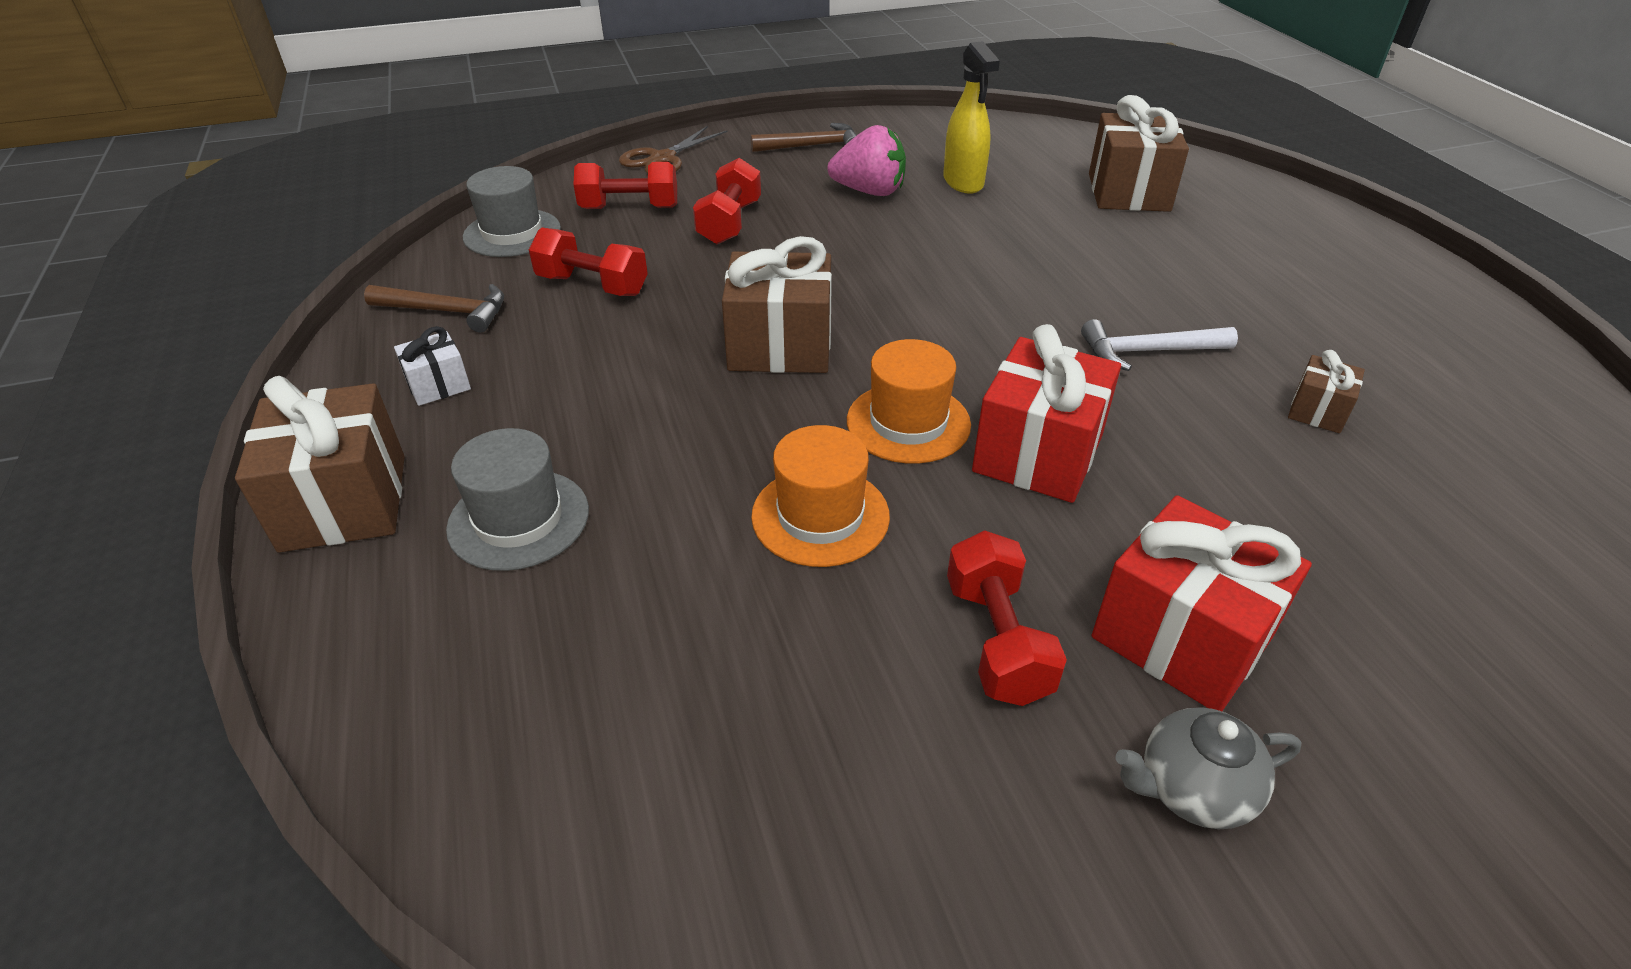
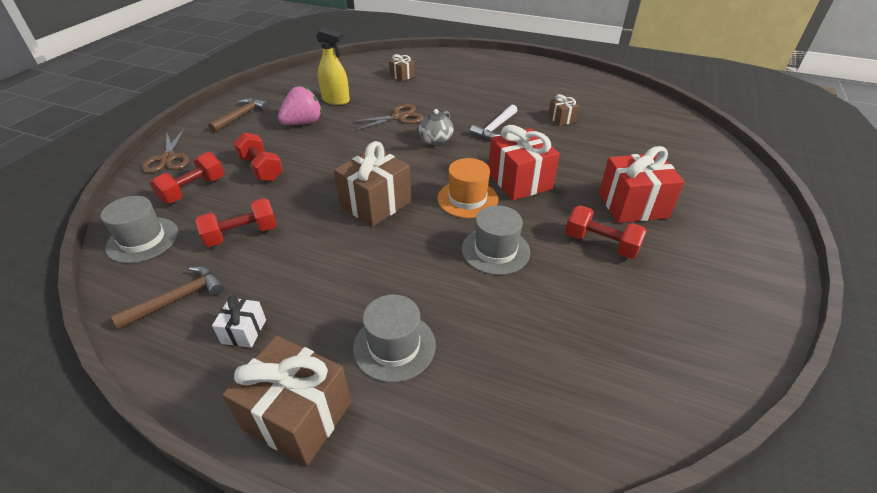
camera: 50 degrees left, 0 degrees up
orange hat [751,425,890,567] -> grey hat [462,205,530,275]
brown gift [1089,95,1189,212] -> brown gift [389,54,415,81], size x0.51
grey teapot [1115,707,1302,829] -> grey teapot moved to [419,109,454,145]
none -> brown scissors [350,104,424,131]

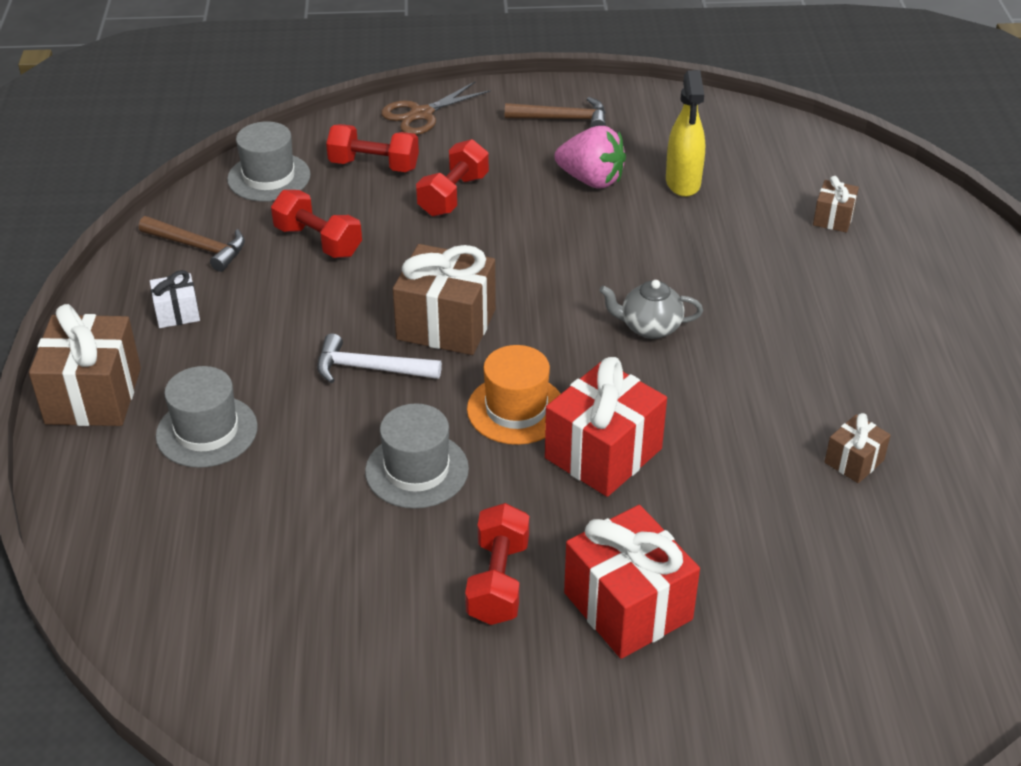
camera: 65 degrees right, 0 degrees up
brown scissors [350,104,424,131] -> none
white hammer [470,104,517,139] -> white hammer moved to [317,334,442,383]

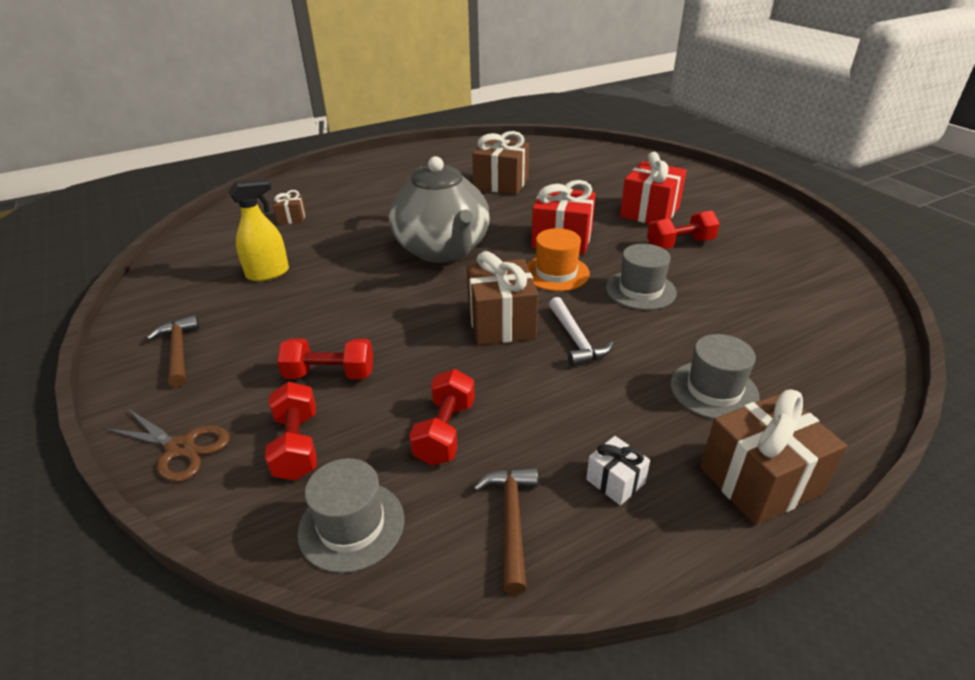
camera: 115 degrees left, 5 degrees down
pink strawberry [555,126,626,189] -> none
grey teapot [599,280,703,339] -> grey teapot [389,156,489,263], size x2.37
brown gift [825,413,891,483] -> brown gift [472,131,529,195], size x1.97

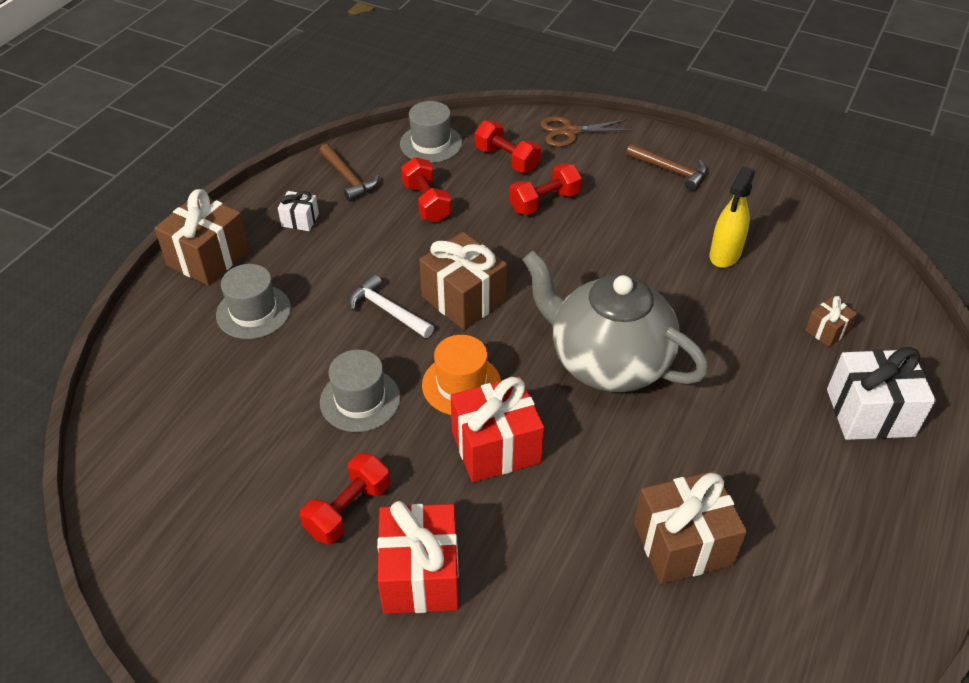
camera: 145 degrees right, 10 degrees up
none -> white gift [827,347,936,440]

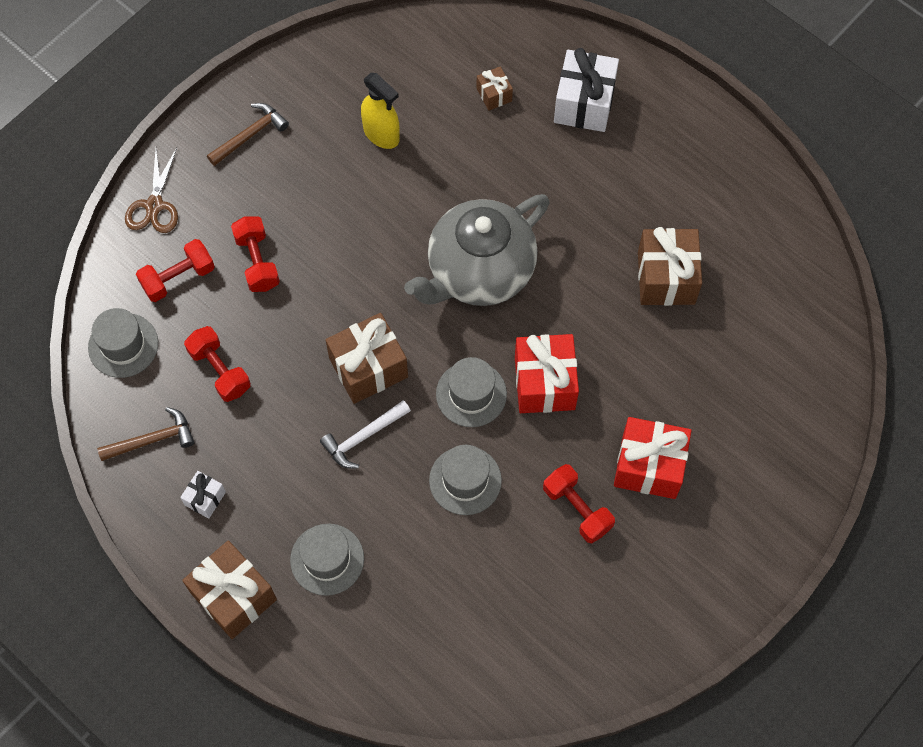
camera: 75 degrees left, 20 degrees up
red dumbbell [401,157,452,222] -> red dumbbell turned 60 degrees clockwise [184,326,251,402]
orange hat [422,335,501,415] -> grey hat [436,357,507,427]

